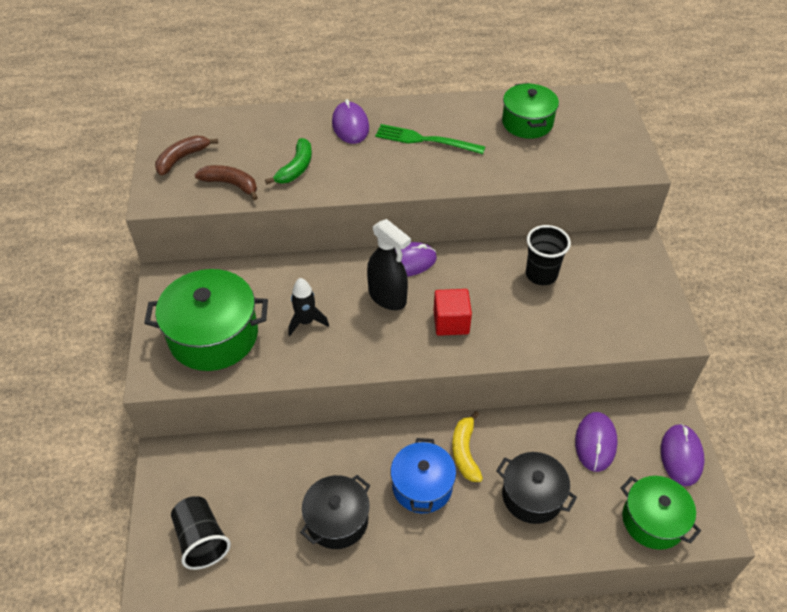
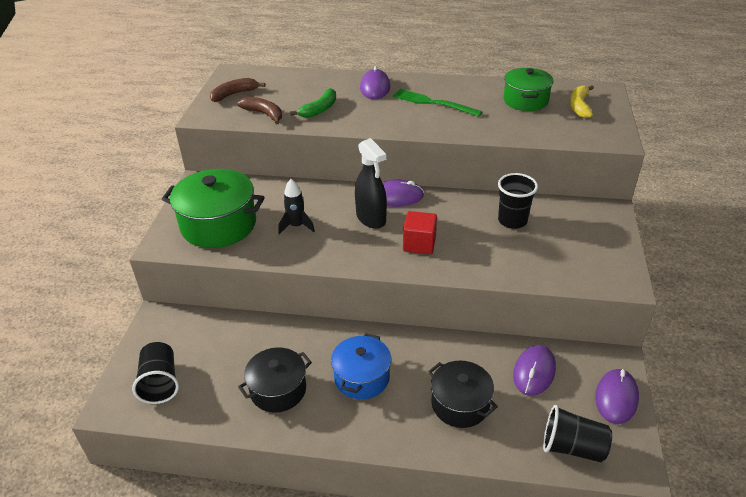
camera: 15 degrees right, 10 degrees down
yellow banana [452,411,483,482] -> yellow banana moved to [570,85,594,118]
green pot [621,476,701,550] -> black cup [543,405,612,462]

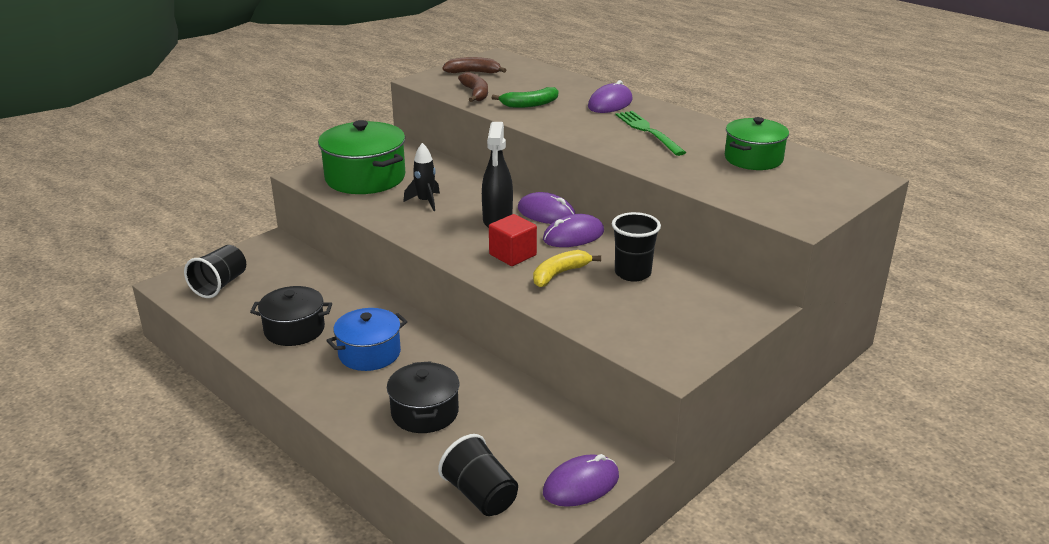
camera: 35 degrees right, 10 degrees down
purple mouse [513,345,556,396] -> purple mouse moved to [543,214,604,247]
yellow banana [570,85,594,118] -> yellow banana moved to [533,250,601,287]

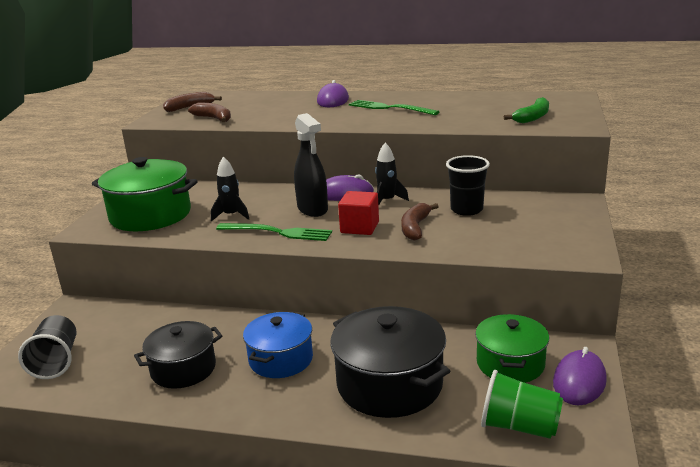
camera: 30 degrees left, 5 degrees down
black pot [387,361,460,433] -> black pot [330,306,450,418], size x1.54
black cup [438,434,518,516] -> green cup [481,370,563,439]
green banana [492,87,558,108] -> green banana moved to [504,97,549,123]
yellow banana [533,250,601,287] -> brown banana [401,203,439,241]
purple mouse [543,214,604,247] -> black rocket [375,143,409,206]
green pot [725,117,789,170] -> green pot moved to [475,314,549,383]
none -> green fork [216,223,332,241]

